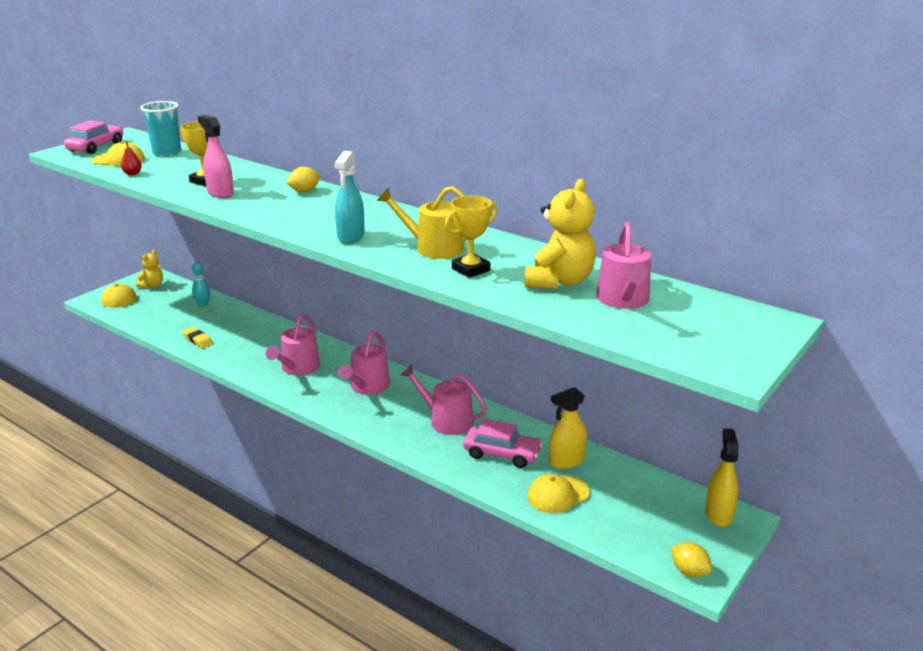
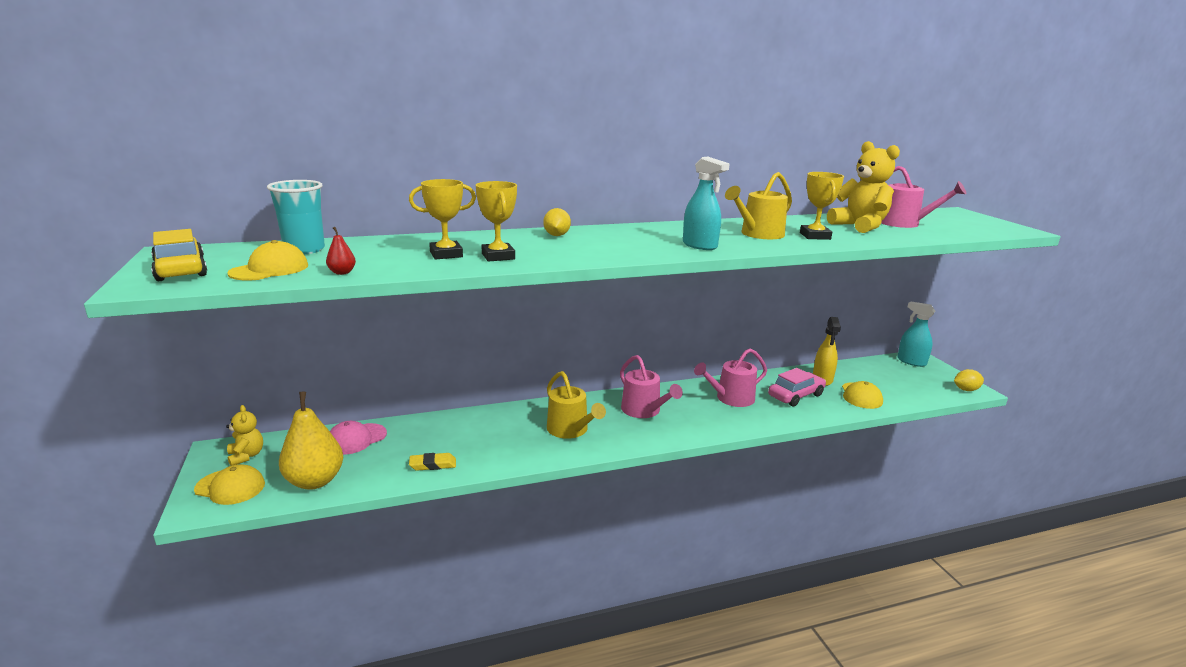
camera: 55 degrees left, 5 degrees down
pink car [64,121,123,154] -> yellow car [151,229,207,281]
turquoise bowling pin [192,262,210,307] -> pink cap [330,421,387,455]
pink spray bottle [197,115,234,198] -> yellow trophy [476,181,517,262]
pink watering can [266,314,320,376] -> yellow watering can [547,371,606,439]
yellow spray bottle [705,428,739,527] -> turquoise spray bottle [897,302,935,367]
none -> yellow pear [279,392,343,490]

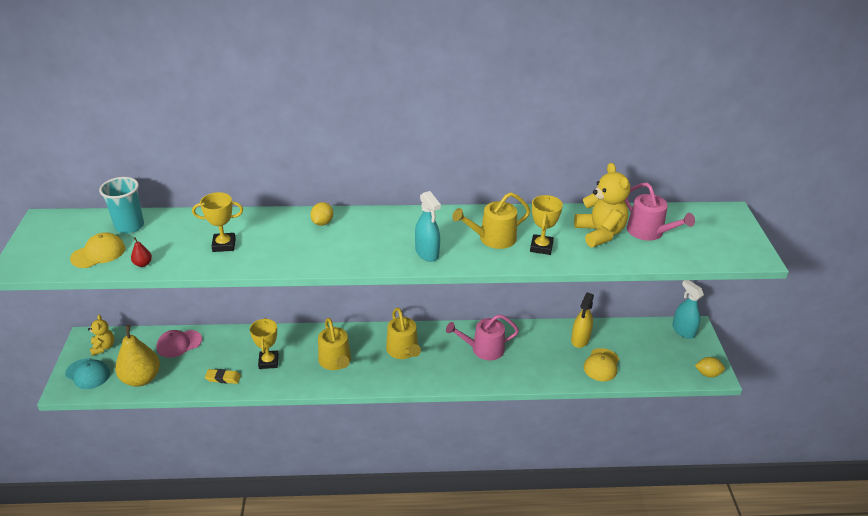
camera: 15 degrees right, 15 degrees up
yellow car [151,229,207,281] -> none
yellow cap [194,464,265,505] -> turquoise cap [65,358,110,389]
yellow trophy [476,181,517,262] -> yellow trophy moved to [250,318,279,369]
pink watering can [620,355,683,418] -> yellow watering can [386,308,421,359]
pink car [768,368,826,407] -> none

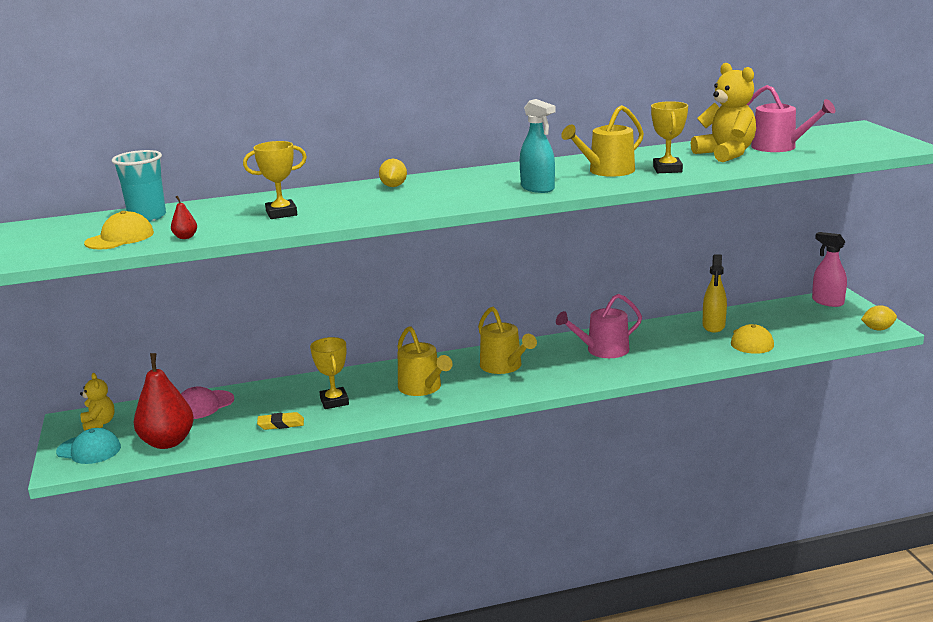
camera: 10 degrees left, 15 degrees down
yellow pear [115,325,160,387] -> red pear [133,353,194,449]
turquoise spray bottle [672,280,704,339] -> pink spray bottle [812,232,847,307]

